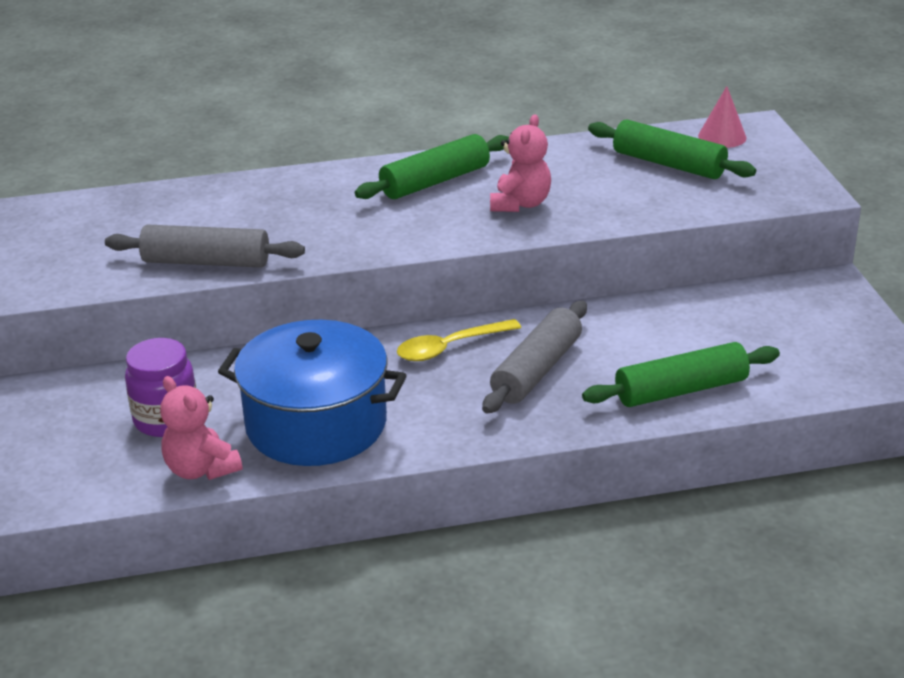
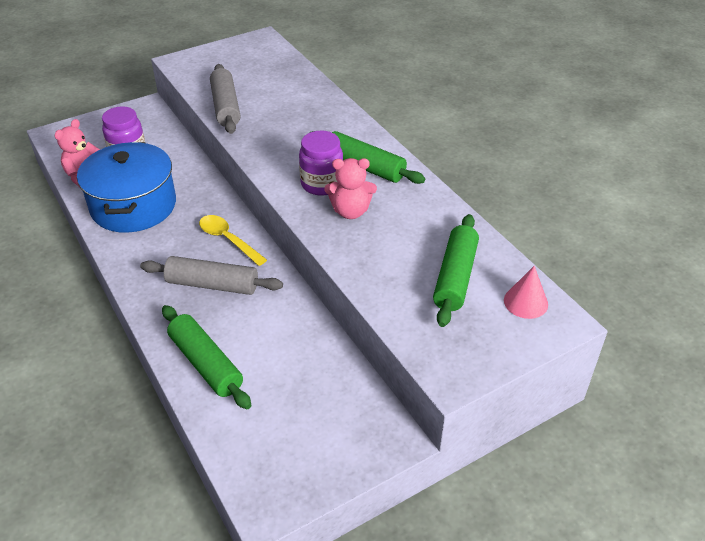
camera: 70 degrees right, 10 degrees up
none -> purple jar [299,130,343,196]

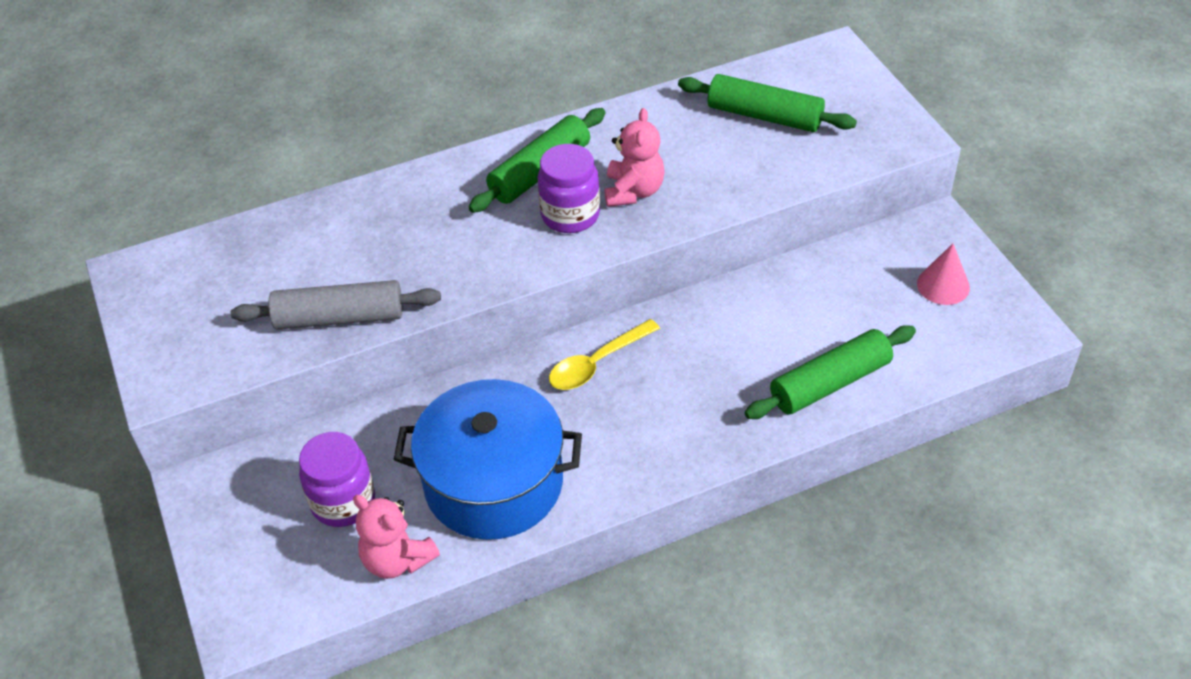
camera: 80 degrees left, 5 degrees up
grey rolling pin [140,256,283,295] -> none
pink cone [504,266,548,319] -> pink cone moved to [917,244,970,305]

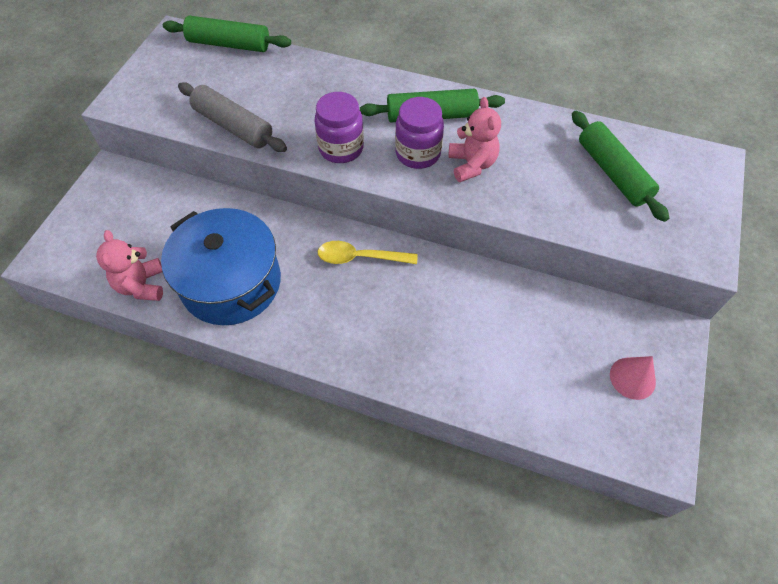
camera: 40 degrees right, 10 degrees up
purple jar [299,432,375,527] -> purple jar moved to [314,92,364,163]
pink teddy bear [604,108,665,207] -> pink teddy bear turned 60 degrees counterclockwise [448,97,501,182]
green rolling pin [745,325,916,419] -> green rolling pin moved to [163,16,291,52]

